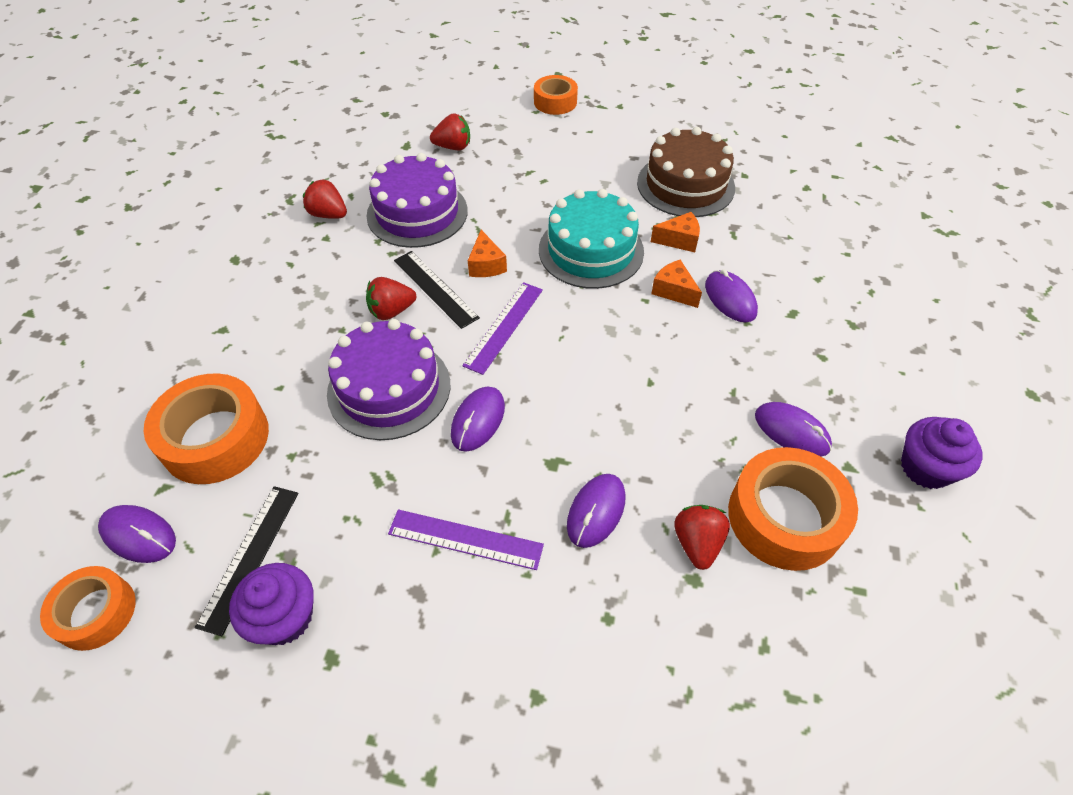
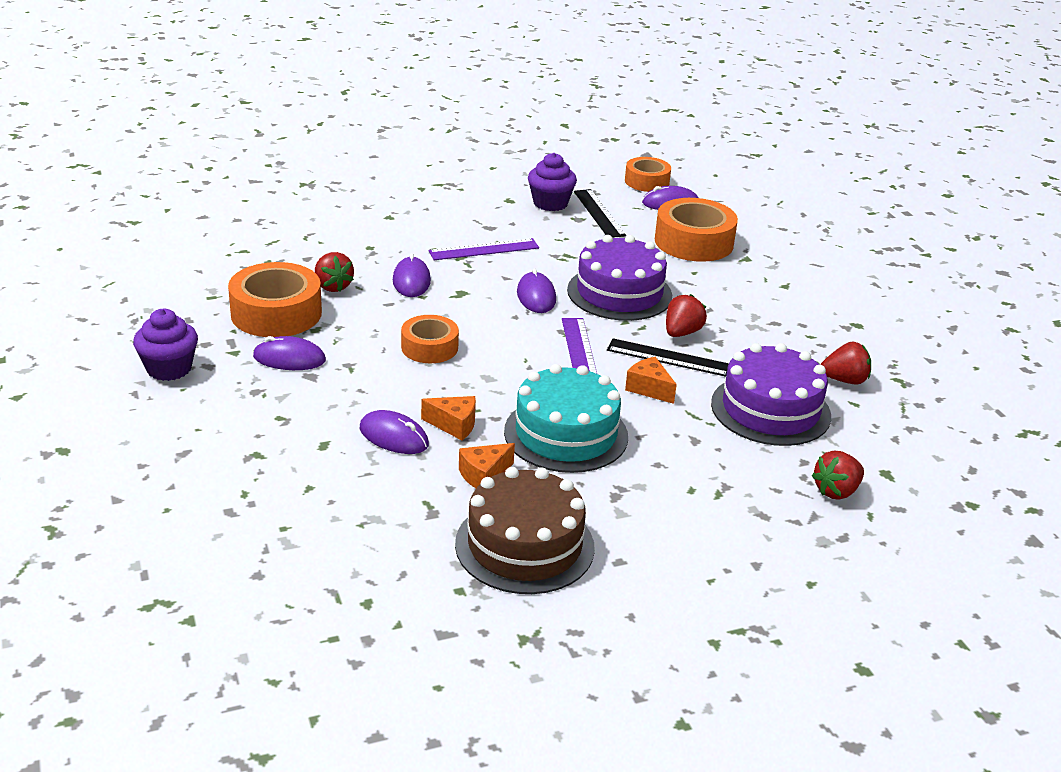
camera: 145 degrees right, 20 degrees down
orange tape [534,75,578,115] -> orange tape moved to [401,315,459,363]

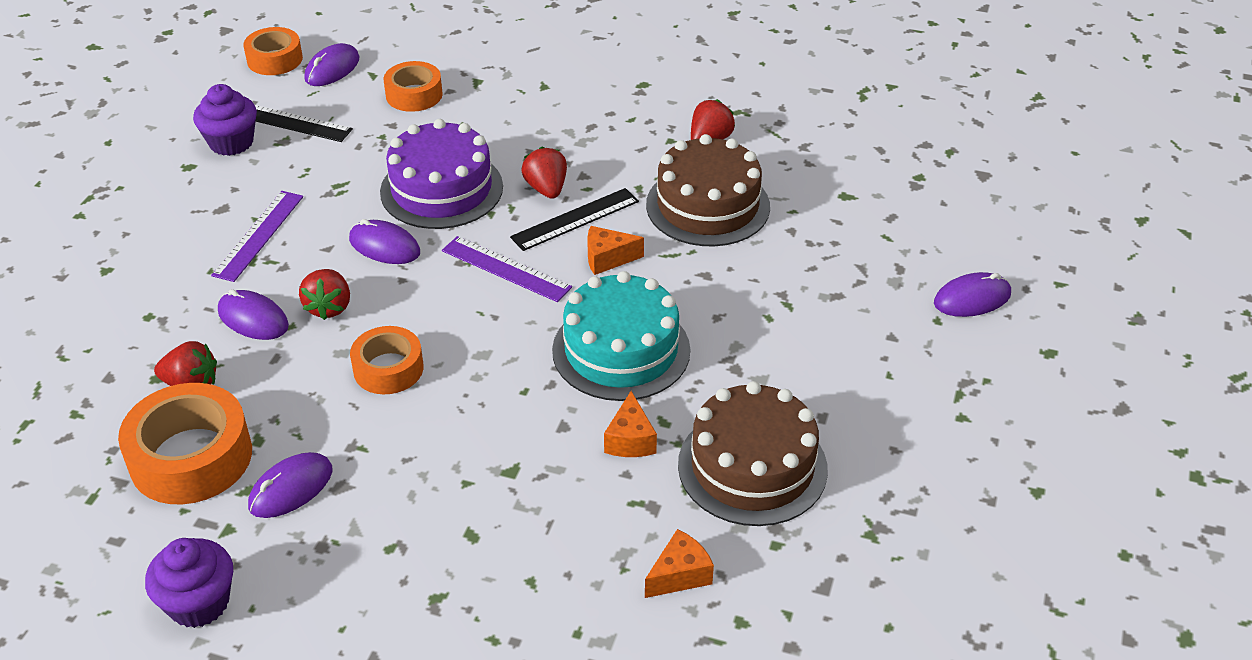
camera: 50 degrees left, 10 degrees up
purple mouse [360,410,429,454] -> purple mouse moved to [934,272,1011,317]
orange cheese [421,396,476,440] -> orange cheese moved to [645,529,714,598]
orange tape [655,198,738,262] -> orange tape [384,61,443,112], size x0.62
purple cake [711,343,831,446] -> brown cake [646,134,770,246]
red strawberry [812,451,864,500] -> red strawberry moved to [299,269,350,320]

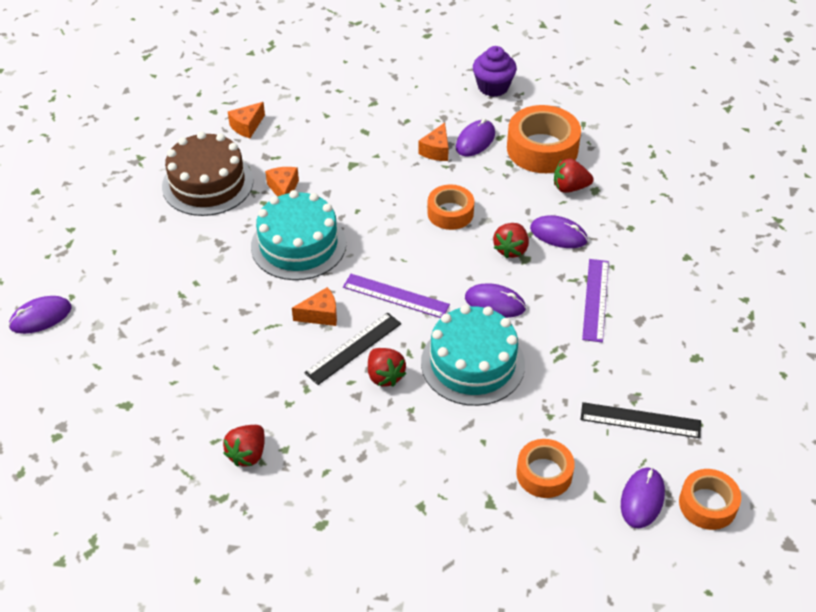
camera: 170 degrees right, 5 degrees up
purple cupcake [193,84,257,156] -> none
red strawberry [299,269,350,320] -> red strawberry turned 150 degrees counterclockwise [493,223,529,259]
purple cake [380,119,503,229] -> turquoise cake [421,305,525,406]
brown cake [646,134,770,246] -> none
none -> orange cheese [419,123,449,161]

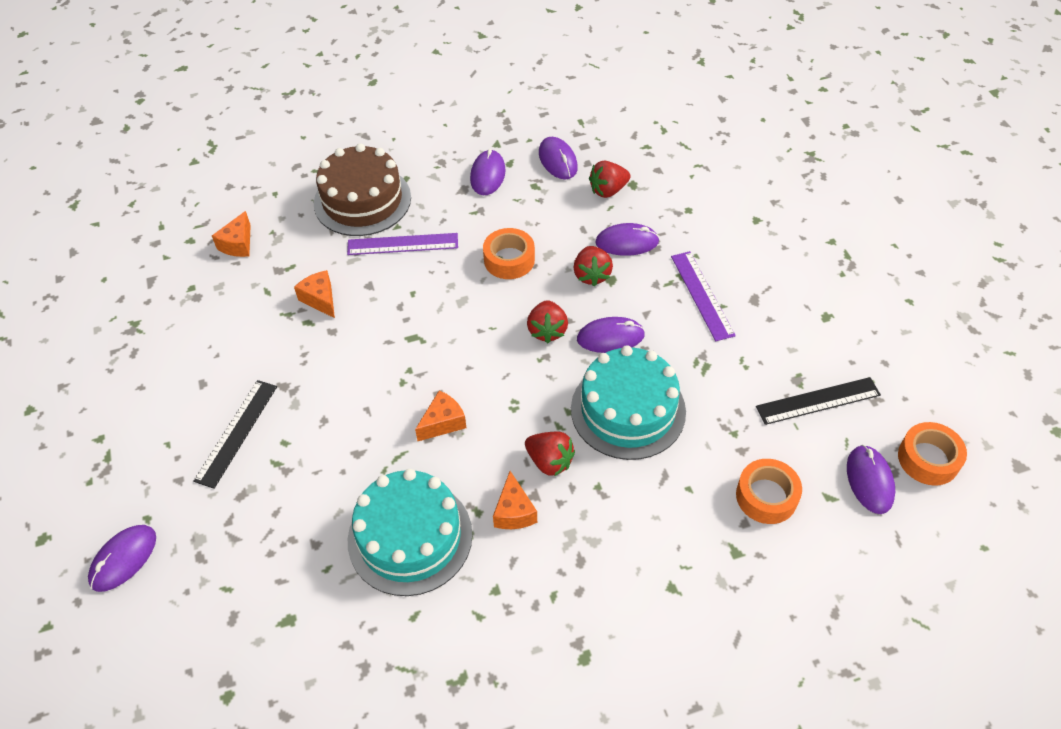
camera: 25 degrees left, 5 degrees up
brown cake [162,131,253,216] -> brown cake moved to [314,143,411,236]
red strawberry [223,425,265,467] -> red strawberry moved to [527,300,568,343]
turquoise cake [251,190,346,280] -> turquoise cake moved to [348,469,472,596]
black ruler [304,312,401,385] -> black ruler moved to [194,380,277,489]
purple ruler [343,274,450,318] -> purple ruler moved to [347,233,458,255]
orange cheese [419,123,449,161] -> orange cheese moved to [493,471,537,529]
purple cupcake [473,46,517,97] -> none
orange tape [507,105,581,173] -> purple mouse [539,137,578,179]

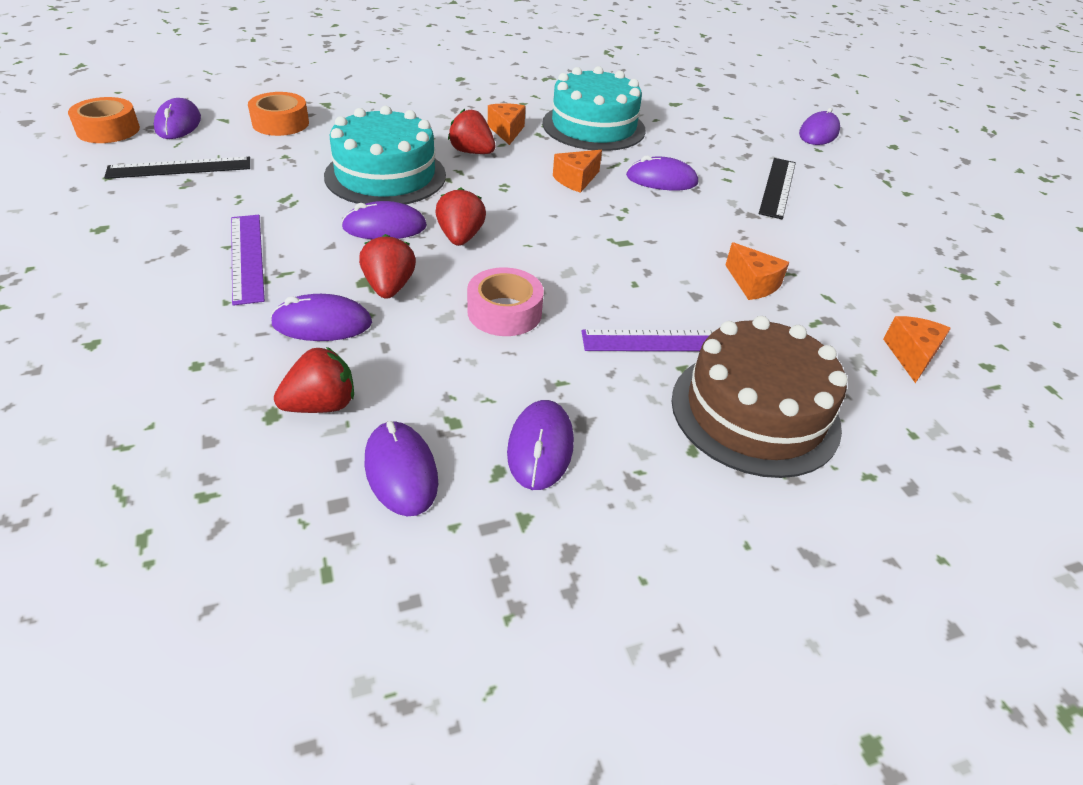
camera: 175 degrees right, 10 degrees down
orange tape [483,228,535,279] -> pink tape [467,267,544,336]
none -> purple mouse [626,155,698,190]

